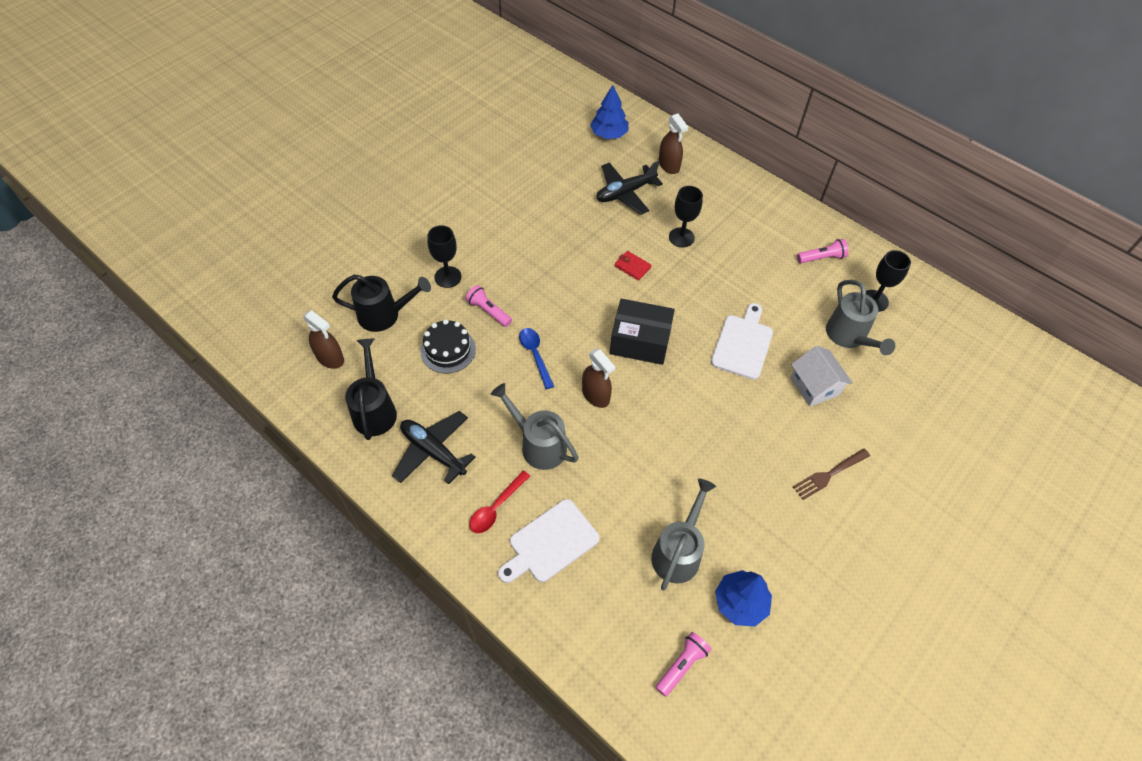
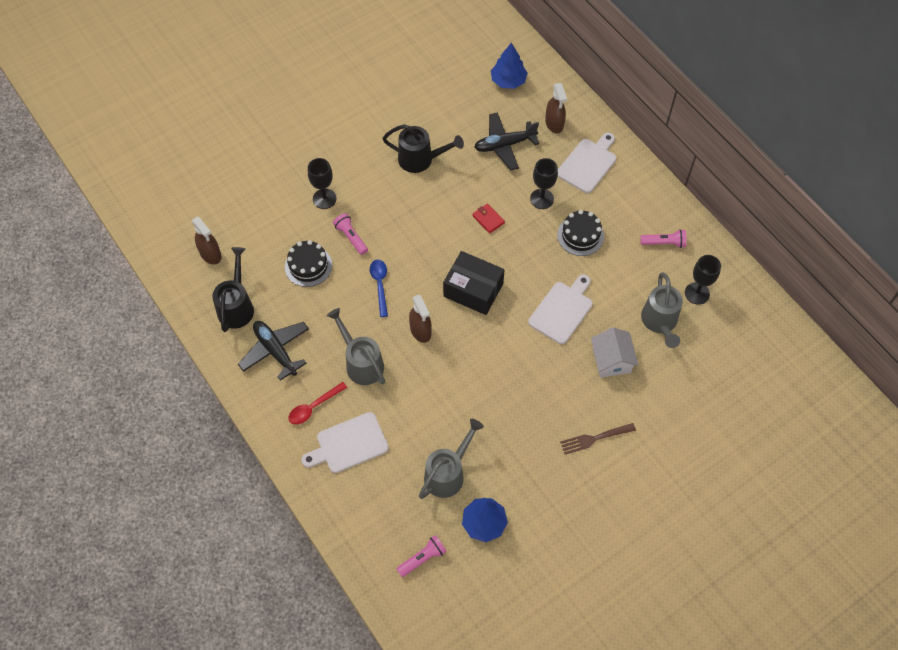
camera: 15 degrees right, 5 degrees up
black watering can [332,275,431,332] -> black watering can moved to [382,124,464,173]
none -> black cake [557,210,604,256]
none -> white cutting board [558,133,616,193]

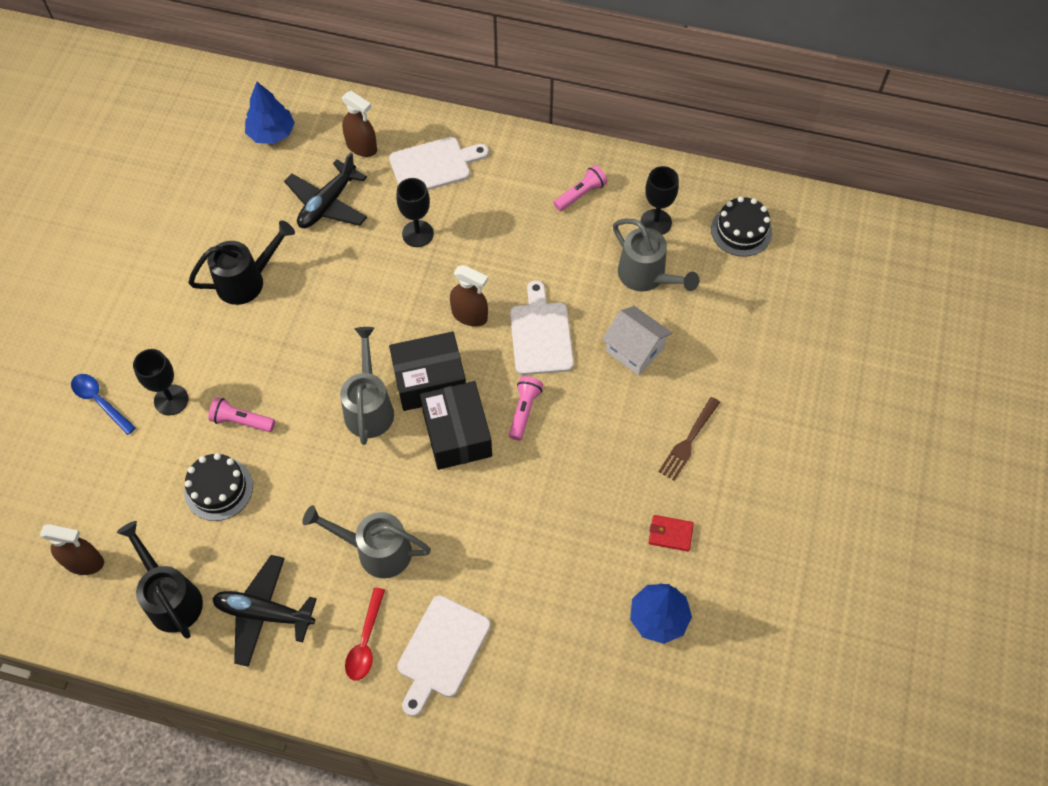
camera: 40 degrees left, 0 degrees up
blue spoon [370,260,388,317] -> blue spoon moved to [71,374,136,435]
pink flashlight [396,535,447,577] -> pink flashlight moved to [509,376,543,441]
brown spray bottle [409,295,432,343] -> brown spray bottle moved to [450,265,488,327]
grey watering can [419,419,484,499] -> grey watering can moved to [340,327,394,445]
red wallet [473,203,505,233] -> red wallet moved to [649,515,694,552]
black cake [557,210,604,256] -> black cake moved to [711,196,772,257]
white cutting board [558,133,616,193] -> white cutting board turned 75 degrees clockwise [389,137,489,190]
none -> black box [420,381,492,470]

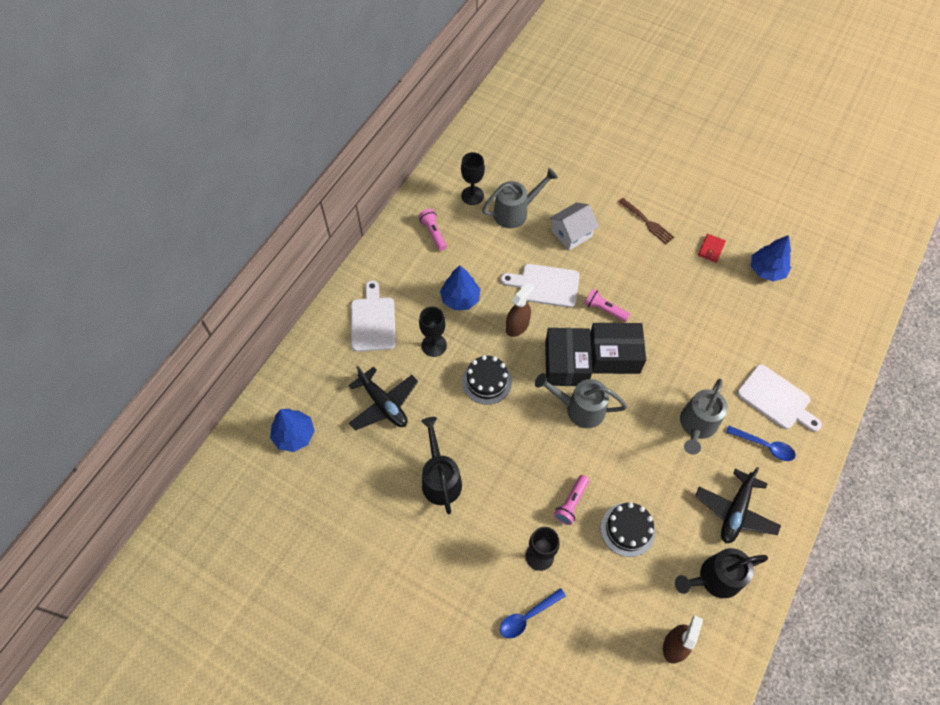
camera: 75 degrees left, 0 degrees up
brown spray bottle [342,91,377,157] -> none
red spoon [345,587,385,680] -> blue spoon [726,426,796,461]
black cake [711,196,772,257] -> black cake moved to [462,355,512,405]
none -> blue tree [440,265,480,310]

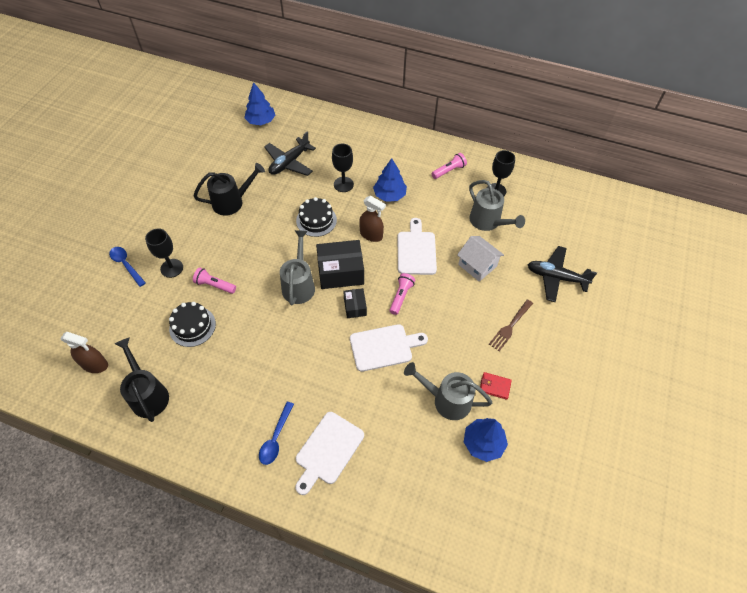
camera: 80 degrees right, 5 degrees down
white cutting board [351,280,396,352] -> white cutting board moved to [350,324,428,372]
black box [590,323,646,374] -> black box [343,288,367,318], size x0.53
grey watering can [680,379,728,455] -> grey watering can moved to [404,362,493,420]
black plane [695,467,781,543] -> black plane moved to [527,246,597,302]

